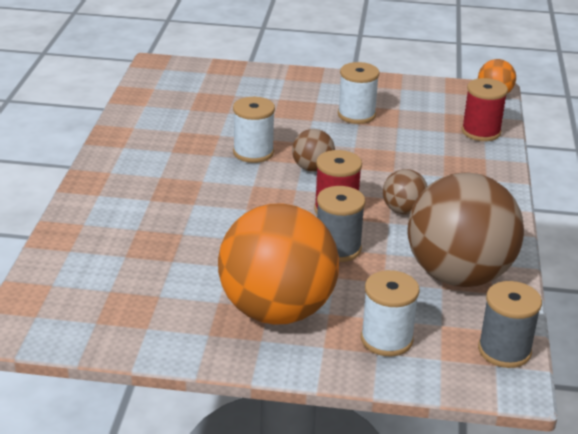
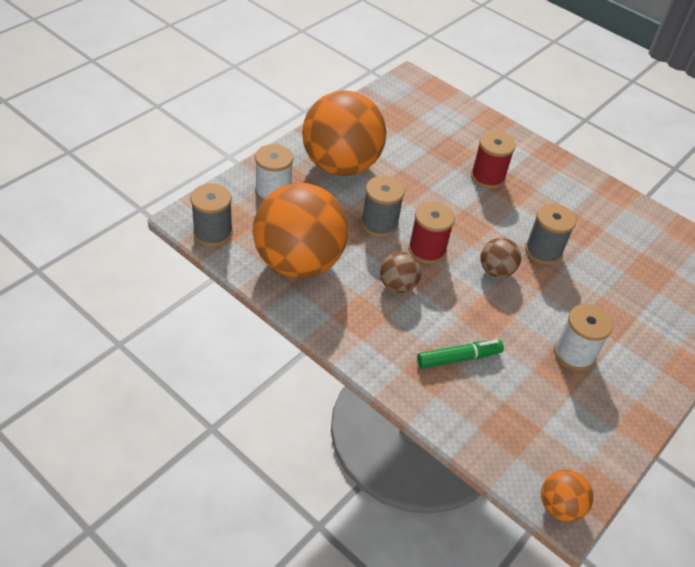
camera: 120 degrees right, 15 degrees up
white spool [233,97,275,163] -> grey spool [525,203,576,265]
brown ball [408,173,524,287] -> orange ball [253,183,348,278]
red spool [462,78,508,141] -> red spool moved to [471,131,516,189]
none -> green marker [417,340,504,368]

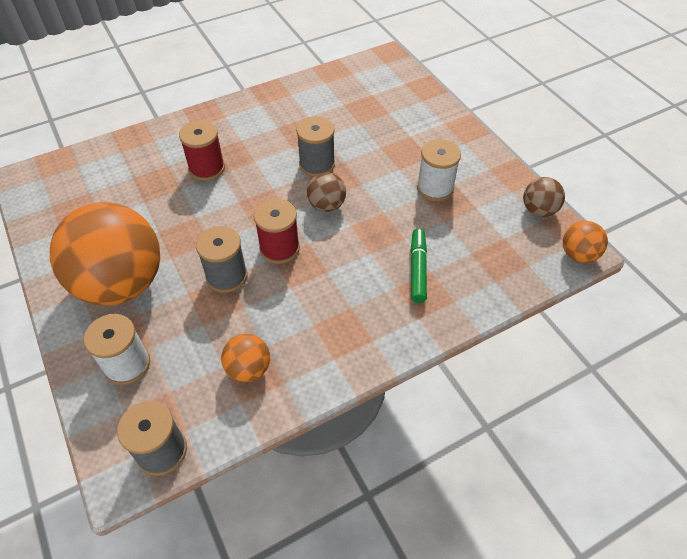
camera: 65 degrees left, 5 degrees up
orange ball [253,183,348,278] -> orange ball [221,334,270,382], size x0.44
brown ball [380,252,421,293] -> brown ball moved to [523,177,565,217]

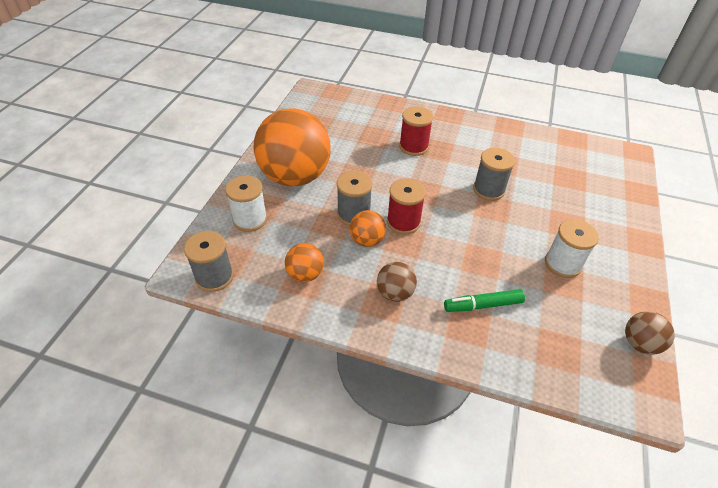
camera: 45 degrees right, 5 degrees down
brown ball [307,172,346,212] -> brown ball moved to [377,262,417,302]
green marker [411,228,427,303] -> green marker turned 150 degrees counterclockwise [444,289,525,312]
orange ball [563,221,608,263] -> orange ball moved to [350,210,386,247]

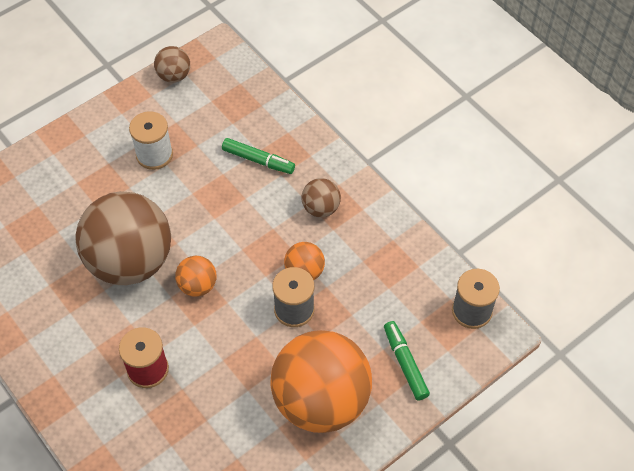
camera: 145 degrees left, 10 degrees up
white spool [225,175,267,232] -> green marker [384,321,430,401]
orange ball [285,243,324,282] -> orange ball moved to [175,256,217,297]
red spool [387,178,426,234] -> none
grey spool [473,148,515,201] -> brown ball [75,191,171,285]

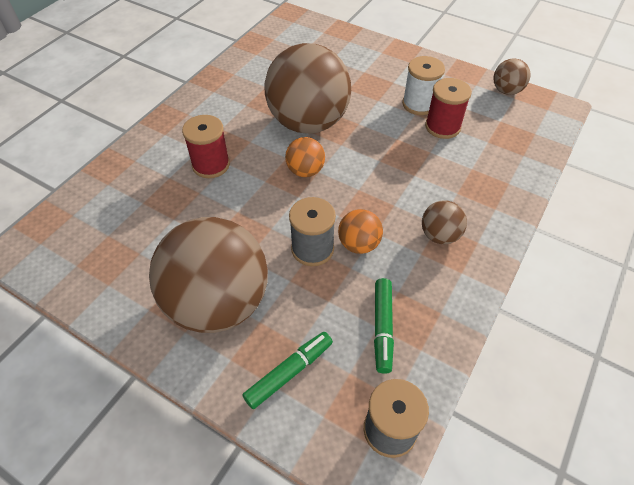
camera: 70 degrees right, 5 degrees down
green marker [222,138,295,174] -> green marker moved to [374,278,394,374]
orange ball [270,330,372,433] -> brown ball [149,217,268,333]
none -> red spool [425,78,472,139]

